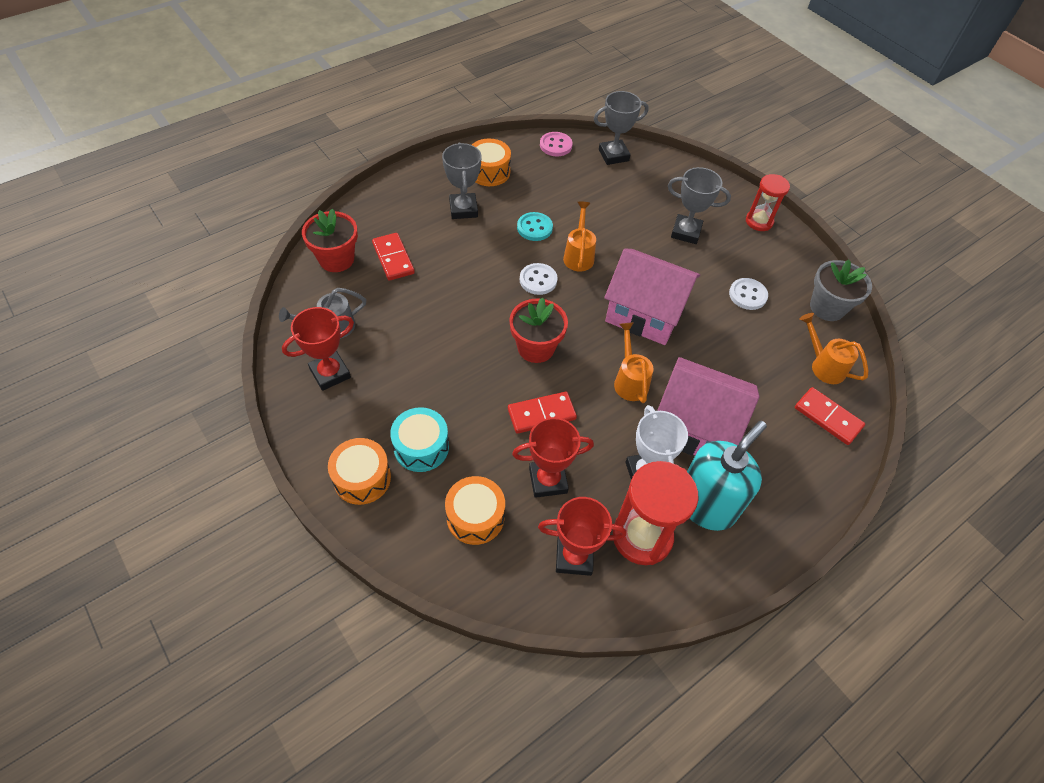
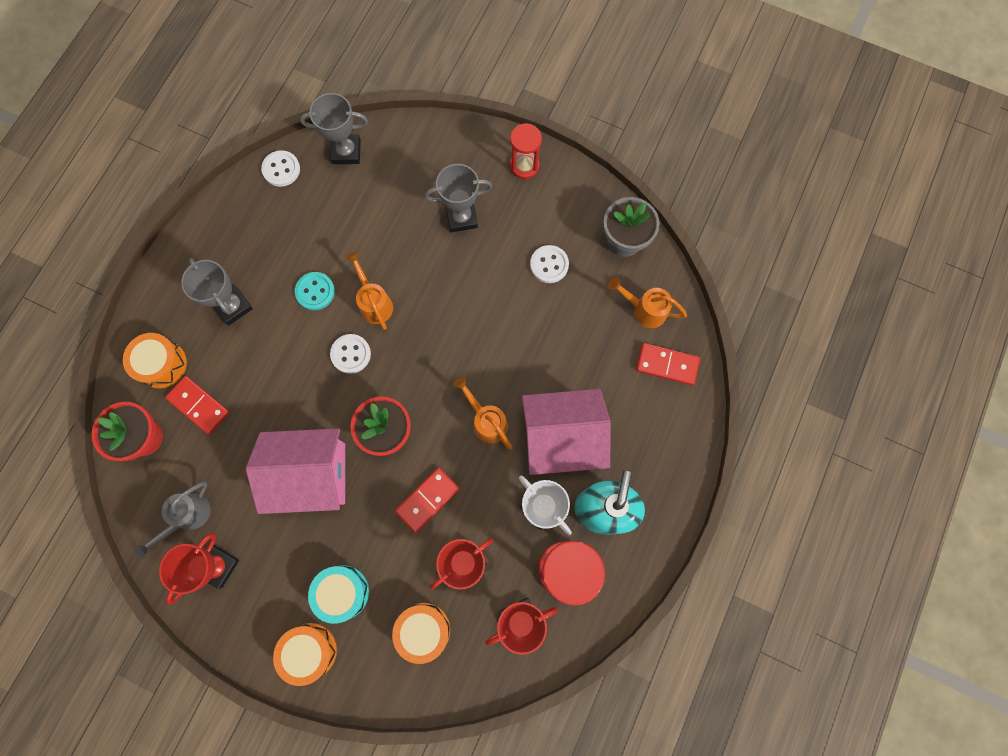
camera: 25 degrees left, 20 degrees up
orange drum [472,139,511,186] -> orange drum moved to [123,333,187,388]
pink button [540,132,573,156] -> white button [261,150,300,187]
grey trophy [594,91,649,165] -> grey trophy turned 45 degrees clockwise [300,93,368,164]
pink house [604,248,700,345] -> pink house moved to [246,428,345,514]

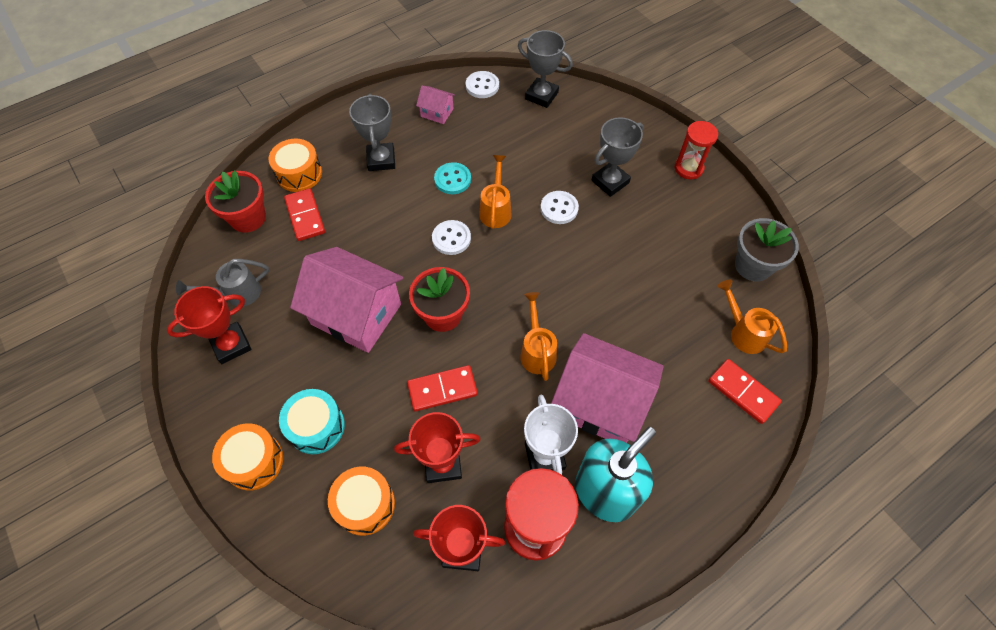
camera: 30 degrees right, 15 degrees down
grey trophy [424,164,493,232] -> grey trophy turned 60 degrees counterclockwise [591,117,644,197]
white button [530,245,569,283] -> white button moved to [540,191,579,224]
none -> pink house [416,86,455,124]

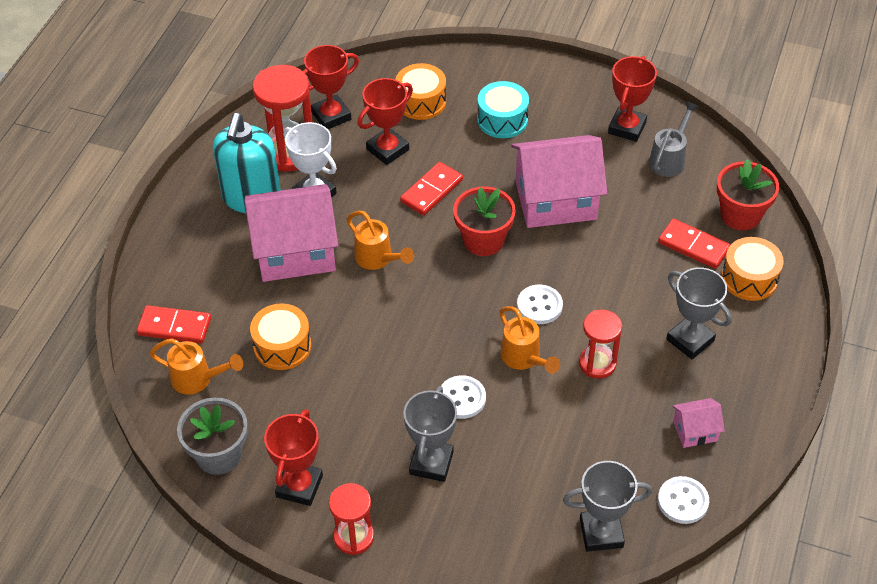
camera: 145 degrees right, 10 degrees down
orange drum [212,423,283,491] -> orange drum moved to [250,303,311,370]
turquoise button [434,162,471,194] -> red hourglass [579,310,622,379]
none -> red trophy [264,409,323,506]

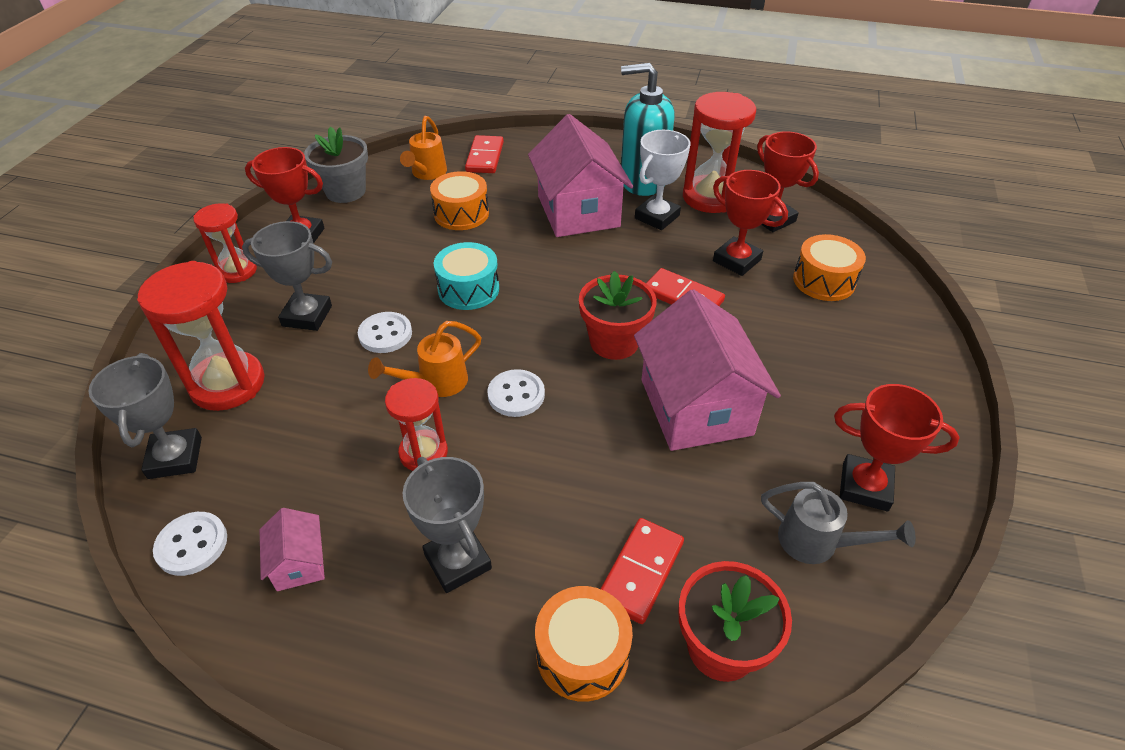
camera: 85 degrees right, 5 degrees down
orange watering can [347,211,414,270] -> none
turquoise drum [477,81,529,138] -> turquoise drum moved to [434,242,499,310]
grey trophy [666,267,732,359] -> grey trophy turned 75 degrees counterclockwise [403,457,492,593]
none -> red hourglass [137,261,265,411]

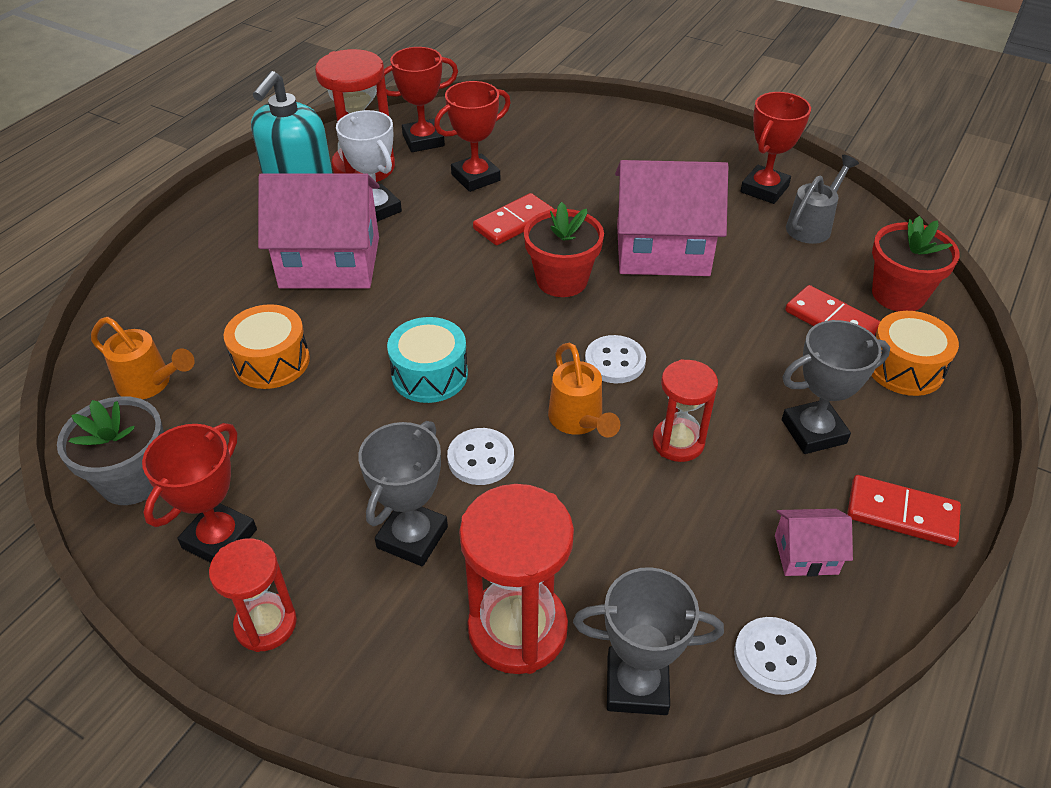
camera: 75 degrees left, 0 degrees up
red domino [465,135,504,173] -> red domino moved to [847,475,961,547]
orange drum [793,234,866,301] -> none

